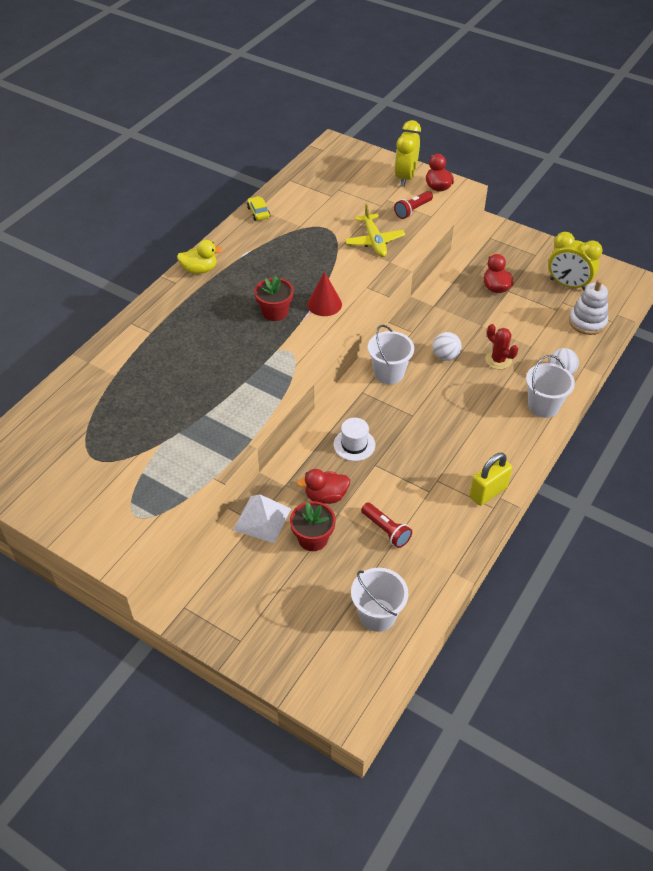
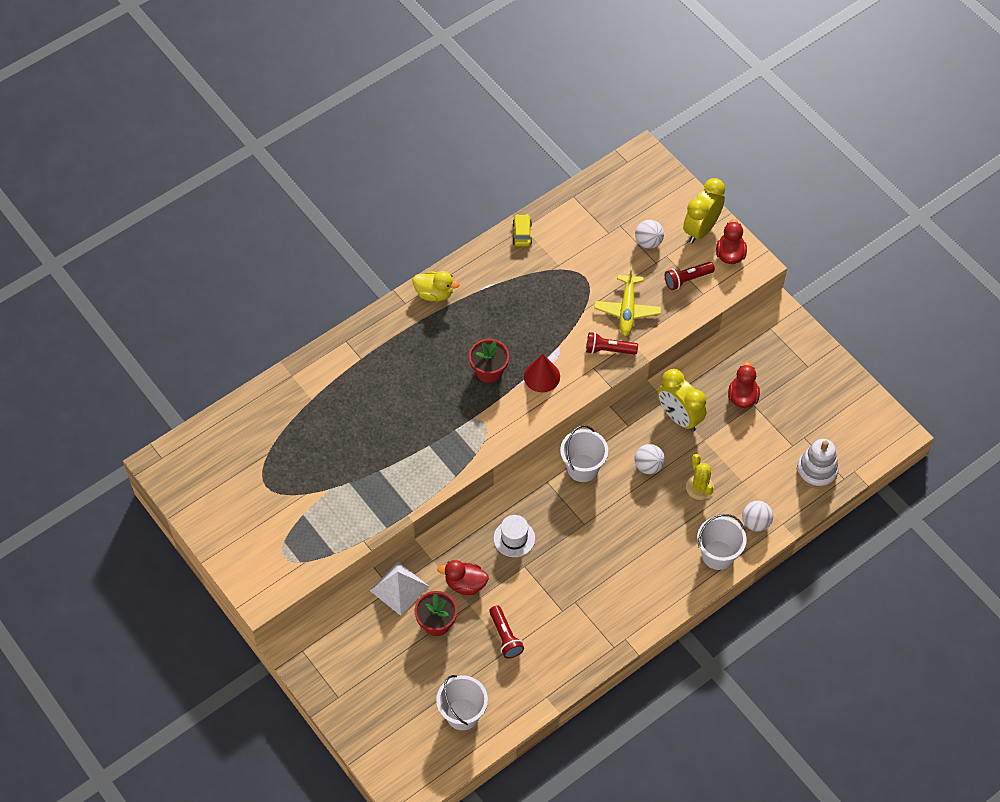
camera: 20 degrees right, 10 degrees up
yellow padlock [469,453,512,506] -> none
red cactus [485,324,518,369] -> yellow cactus [686,454,714,500]
yellow clock [548,232,603,291] -> yellow clock moved to [658,369,706,432]
none -> red flashlight [586,332,638,354]
none -> white ball [635,220,664,249]

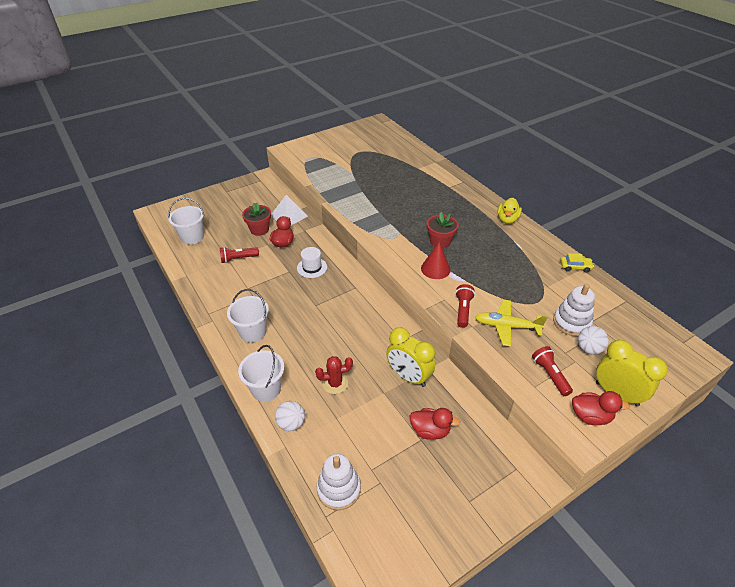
camera: 95 degrees right, 15 degrees down
white bucket [560,425,608,482] -> white bucket moved to [227,289,269,343]
white ball [635,444,665,474] -> none
yellow clock [658,369,706,432] -> yellow clock turned 105 degrees counterclockwise [386,327,435,387]
yellow cactus [686,454,714,500] -> red cactus [315,356,353,394]
none -> white stacking toy [553,284,595,336]

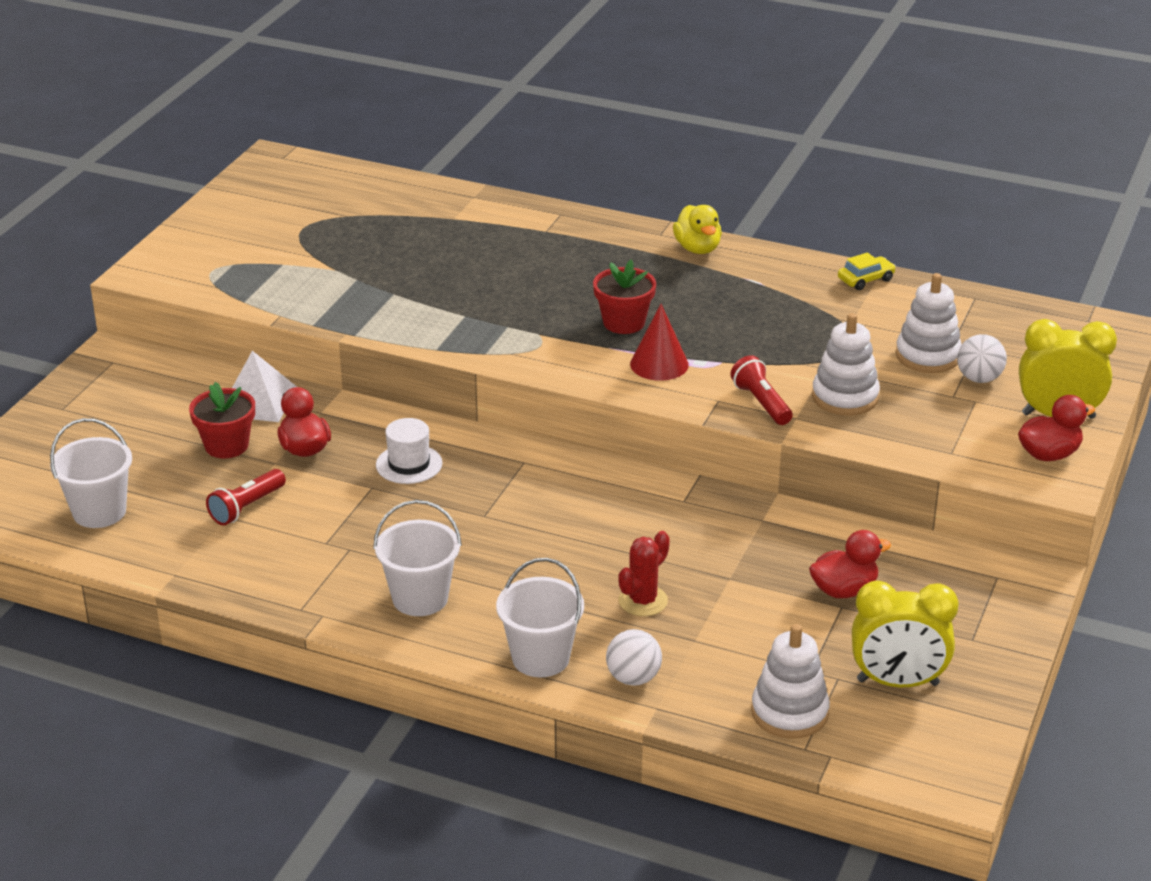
camera: 35 degrees left, 10 degrees down
yellow clock [386,327,435,387] -> yellow clock moved to [852,581,959,687]
yellow plane [475,300,548,347] -> white stacking toy [812,313,880,416]
red flashlight [532,346,573,396] -> none

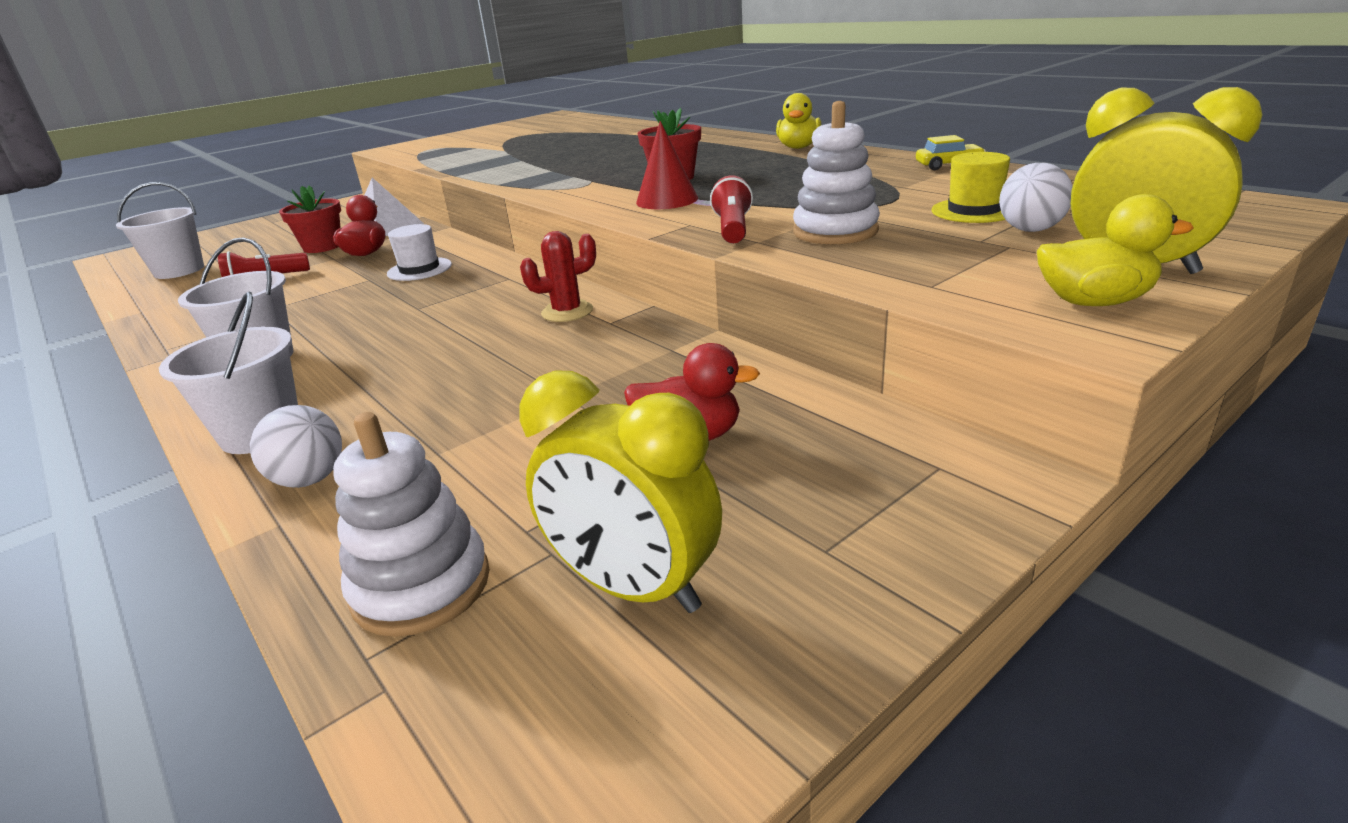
camera: 30 degrees right, 5 degrees down
red cactus [618,531,670,616] -> red cactus moved to [520,231,596,322]
white stacking toy [895,273,962,373] -> yellow hat [932,152,1010,223]
red duck [1018,395,1095,461] -> yellow duck [1037,194,1194,306]

